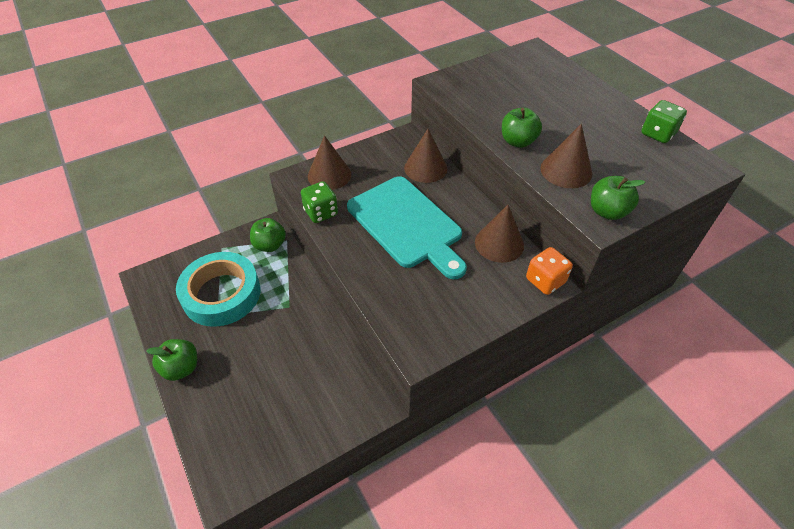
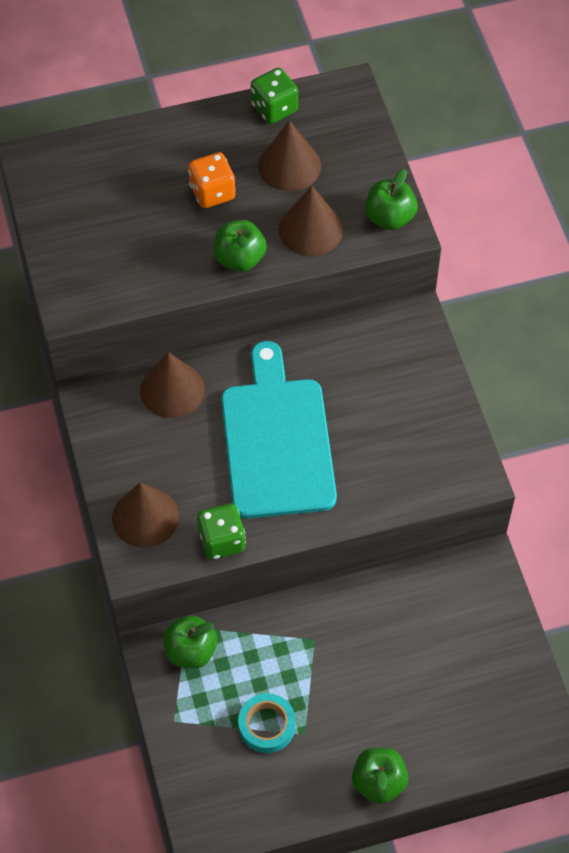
camera: 75 degrees left, 10 degrees up
turquoise tape [176,252,260,327] -> turquoise tape [238,693,296,753], size x0.51
turquoise cutting board [347,176,467,279] -> turquoise cutting board turned 75 degrees counterclockwise [221,341,337,519]
brown cone [475,205,524,263] -> brown cone moved to [258,121,321,191]
orange dice [526,247,573,295] -> orange dice moved to [188,152,236,208]

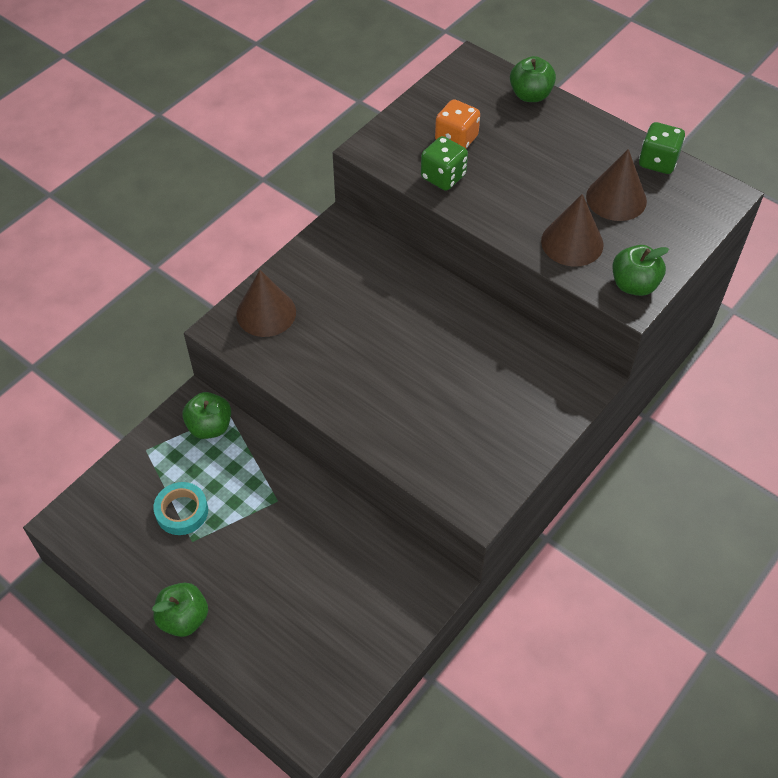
camera: 55 degrees right, 5 degrees down
brown cone [140,352,205,418] -> none
orange dice [188,152,236,208] -> orange dice moved to [435,99,480,149]
green dice [197,504,246,560] -> green dice moved to [421,136,468,191]
green apple [214,220,267,272] -> green apple moved to [510,56,556,102]
turquoise cutting board [221,341,337,519] -> none

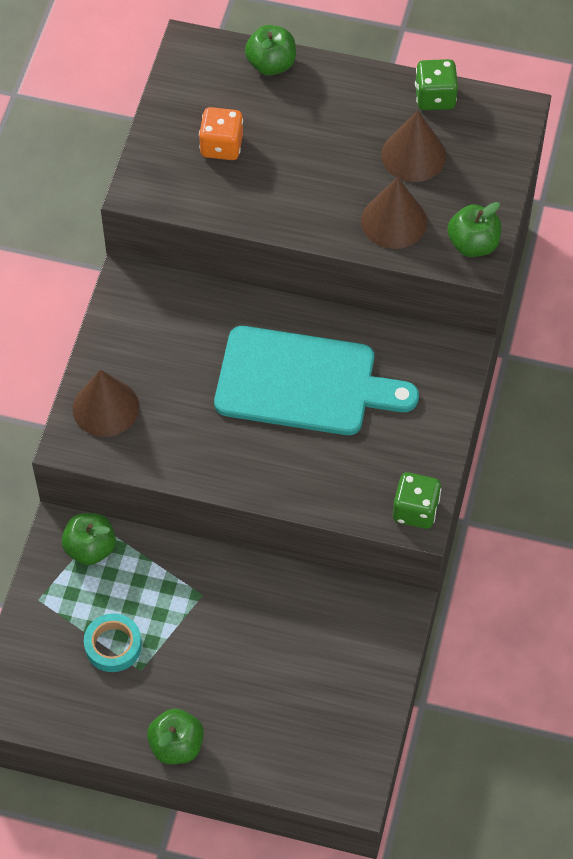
camera: 25 degrees left, 5 degrees up
green dice [421,136,468,191] -> green dice moved to [393,472,442,529]
none -> turquoise cutting board [214,326,419,435]

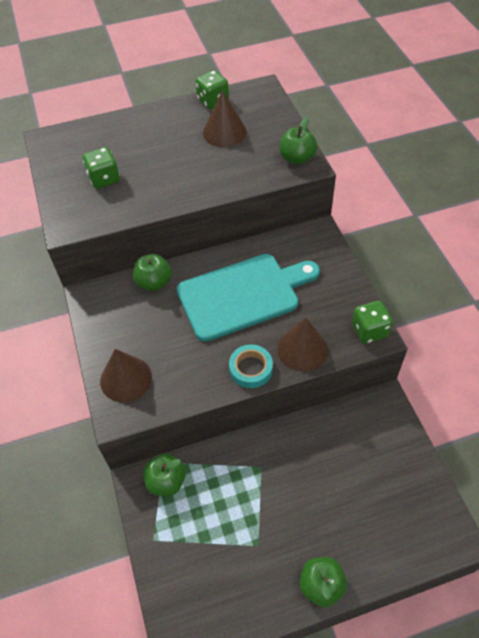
camera: 30 degrees left, 5 degrees down
turquoise tape [84,613,142,672] -> turquoise tape moved to [229,344,273,388]
orange dice [199,107,243,160] -> green dice [83,147,120,189]
green apple [245,25,296,76] -> green apple moved to [133,254,172,291]
brown cone [361,177,427,249] -> brown cone moved to [277,318,328,372]

